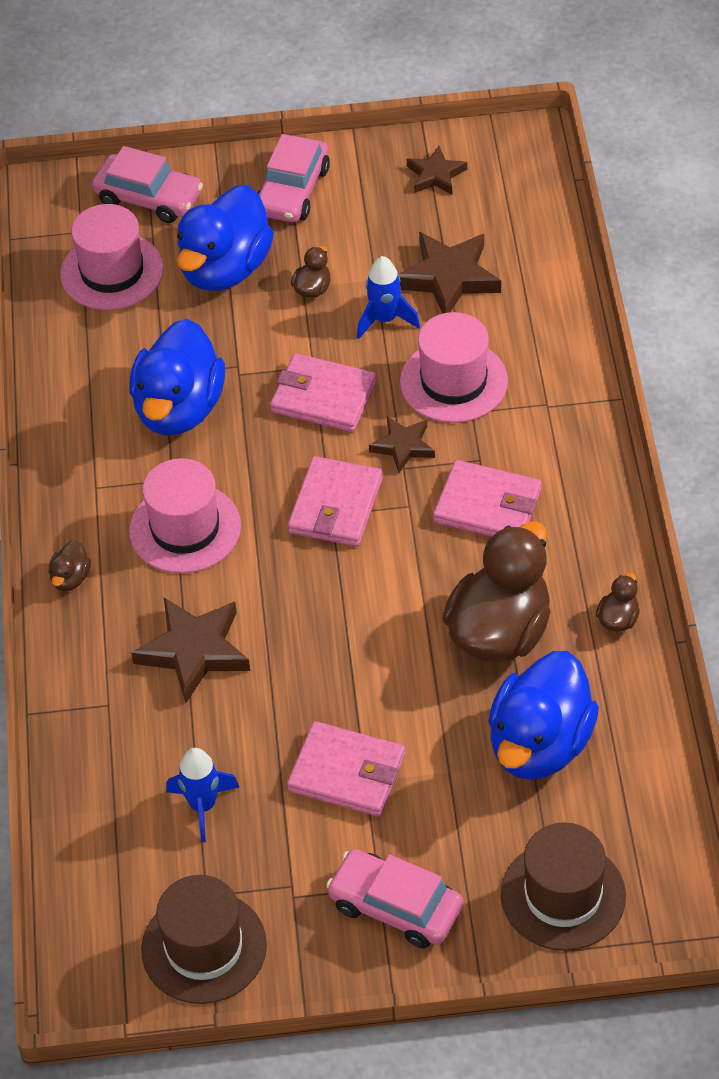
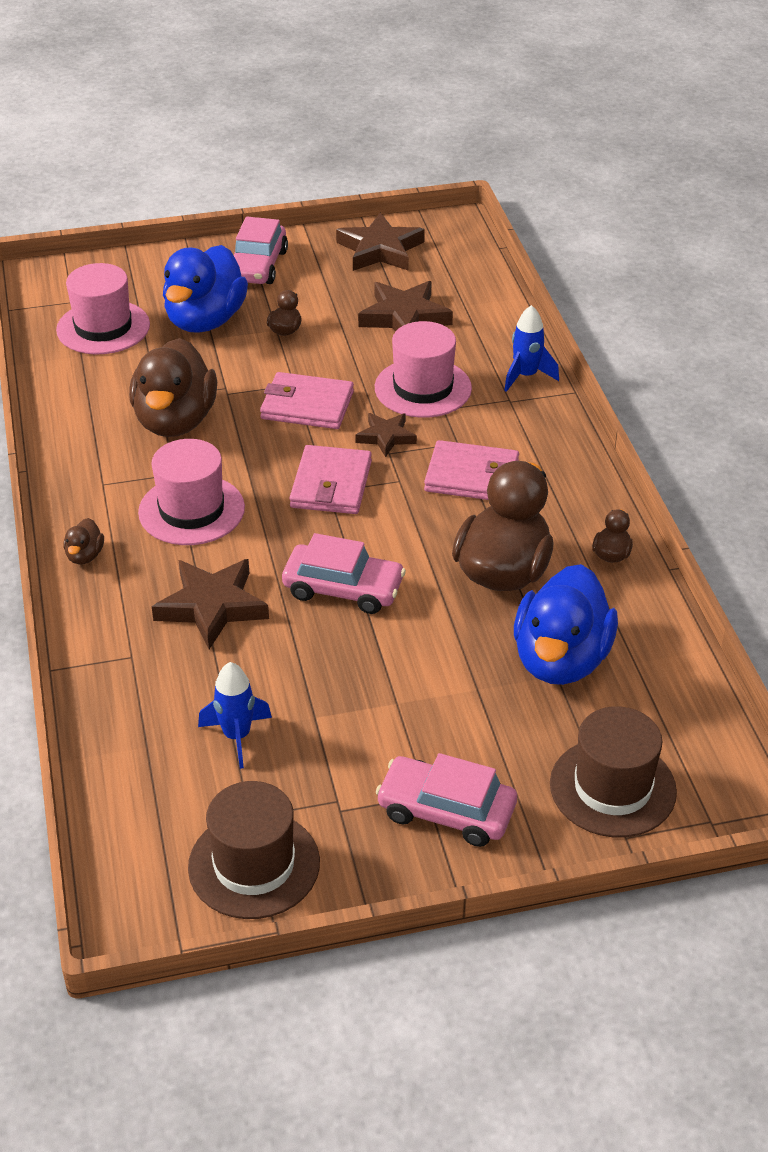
camera: 10 degrees left, 10 degrees down
pink car [92,146,203,223] -> pink car moved to [282,533,406,614]
blue duck [129,319,225,435] -> brown duck [129,338,217,437]
pink wallet [287,721,405,817] -> none
blue rocket [357,256,420,339] -> blue rocket moved to [504,305,559,392]
brown star [407,146,467,194] -> brown star [336,213,425,271], size x1.68

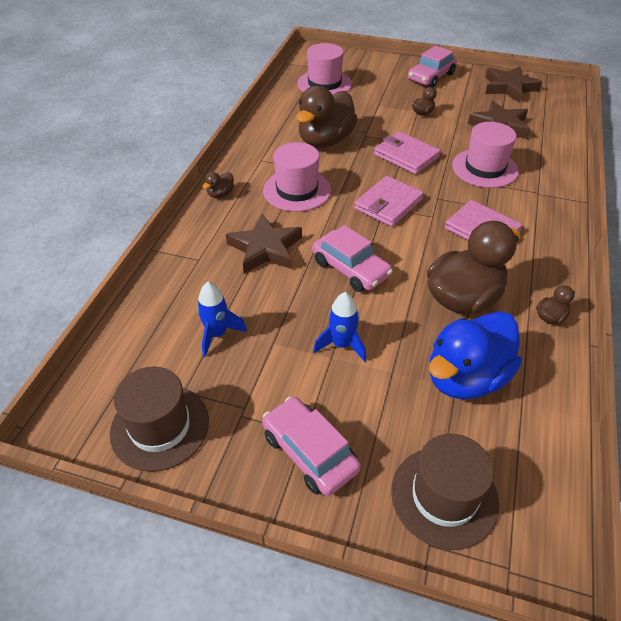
camera: 30 degrees right, 5 degrees up
blue duck [163,245,248,333] -> none
brown star [355,413,417,457] -> none
blue rocket [504,305,559,392] -> blue rocket moved to [313,292,366,362]

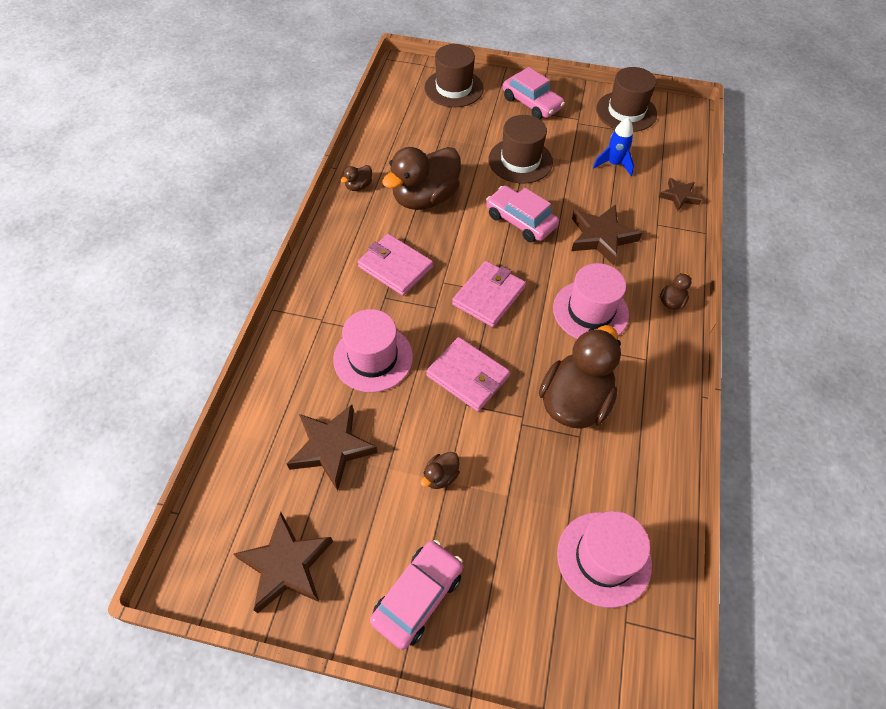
camera: 175 degrees right, 10 degrees up
blue rocket [313,292,366,362] -> brown hat [488,115,553,183]
blue duck [429,311,522,400] -> none
none -> brown star [659,178,701,211]

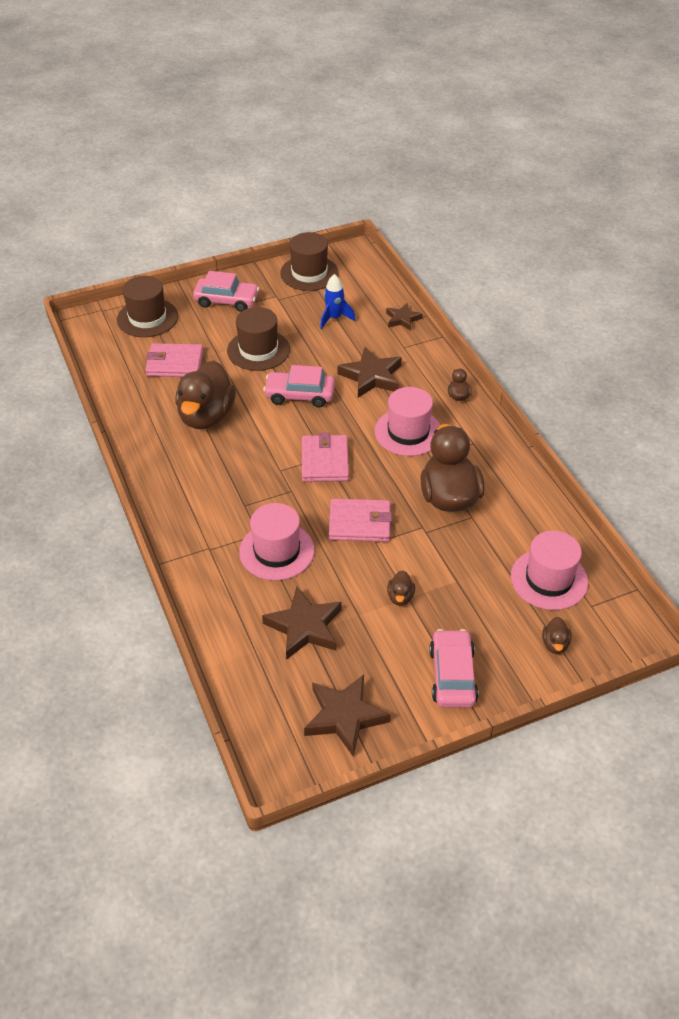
camera: 35 degrees left, 10 degrees down
brown duck [340,165,372,191] -> brown duck moved to [542,617,572,654]
pink wallet [358,234,433,296] -> pink wallet moved to [145,343,203,377]

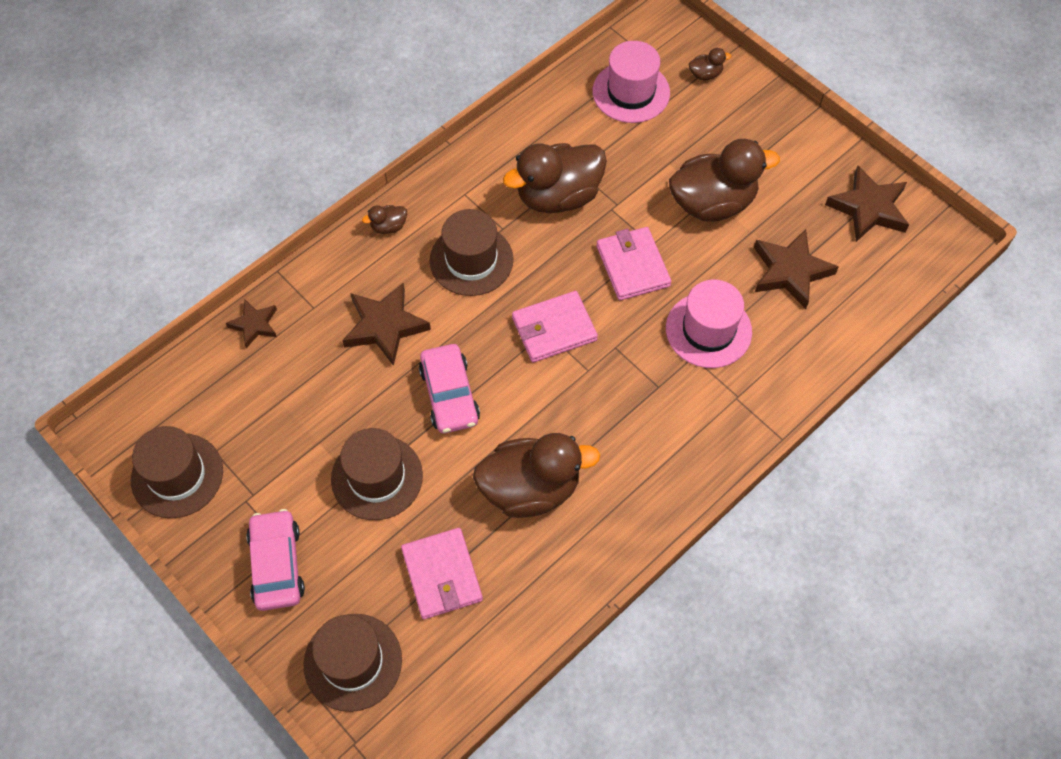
camera: 110 degrees left, 15 degrees up
blue rocket [320,274,355,329] -> none
pink hat [375,387,440,456] -> brown hat [430,209,513,296]
brown duck [387,571,415,606] -> brown duck [669,139,780,222], size x2.40
pink car [429,629,479,708] -> none

